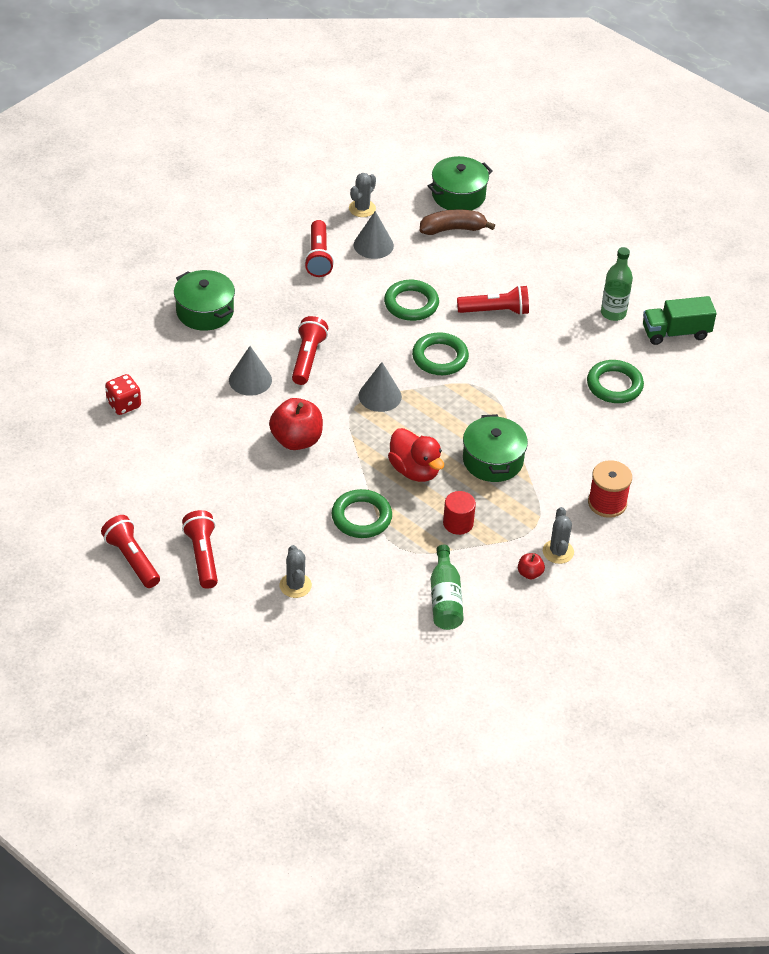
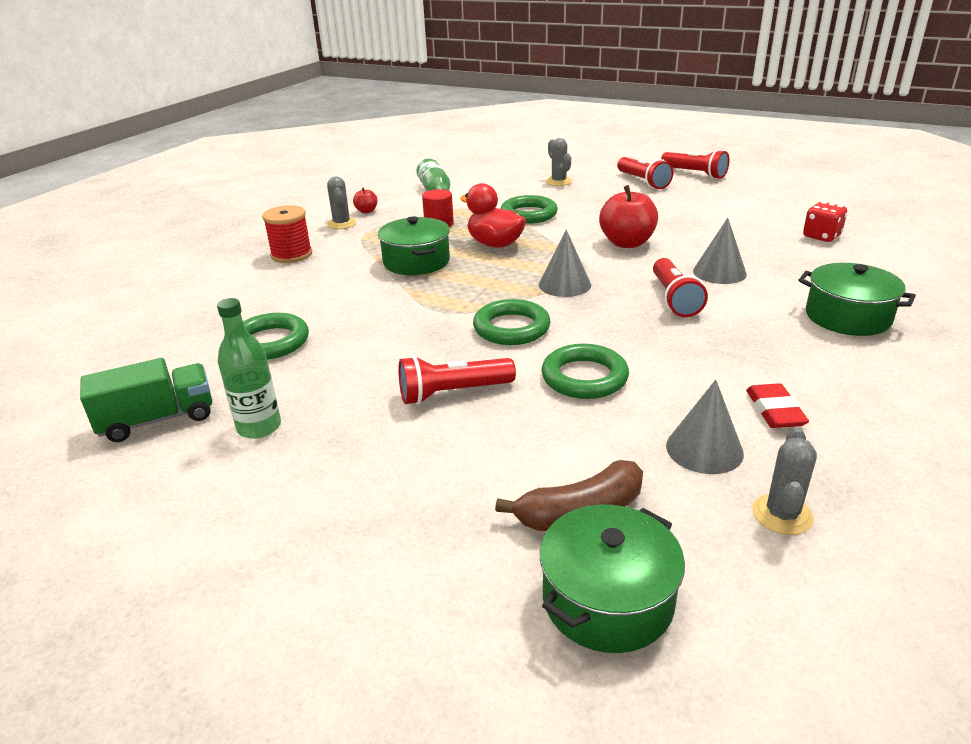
camera: 170 degrees right, 15 degrees down
red flashlight [304,220,334,277] -> red eraser [746,383,809,428]

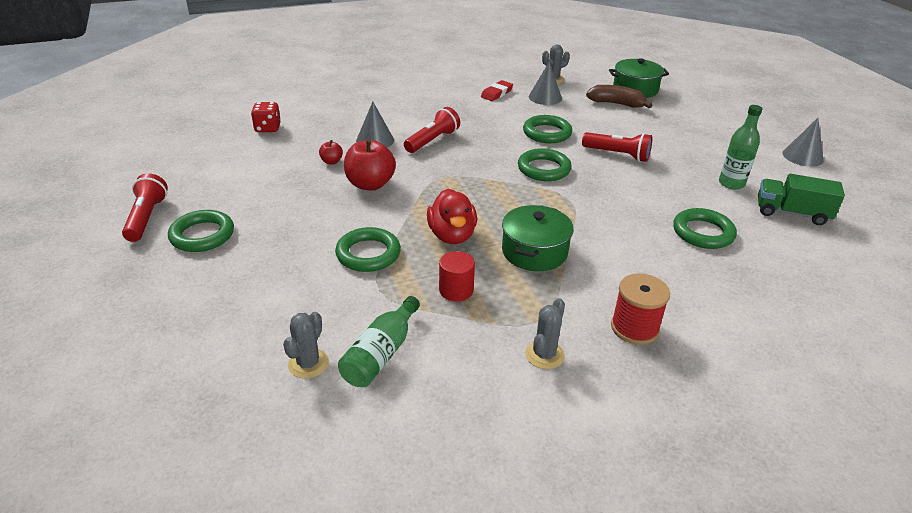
camera: 140 degrees left, 5 degrees up
red apple [353,188,378,213] -> red apple moved to [319,140,343,164]
grey cone [539,230,591,297] -> grey cone moved to [782,118,824,167]
grey cactus [546,138,572,186] -> grey cactus moved to [283,312,329,379]
red flashlight [617,157,673,189] -> green ring [168,210,234,252]
green pot [799,263,916,336] -> none

